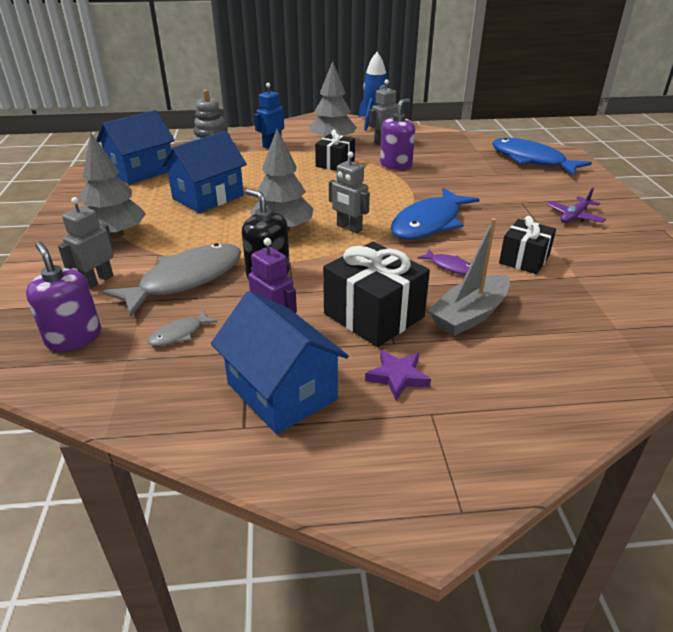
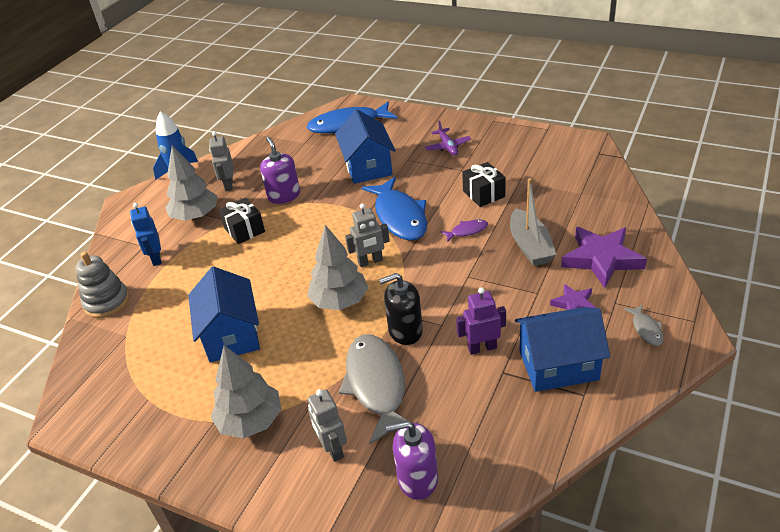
camera: 55 degrees left, 5 degrees up
blue house [96,110,175,184] -> blue house moved to [335,109,395,184]
grey fish [148,310,218,346] -> grey fish moved to [624,304,664,346]
black gift [323,242,430,347] -> none
none -> purple star [561,227,647,288]

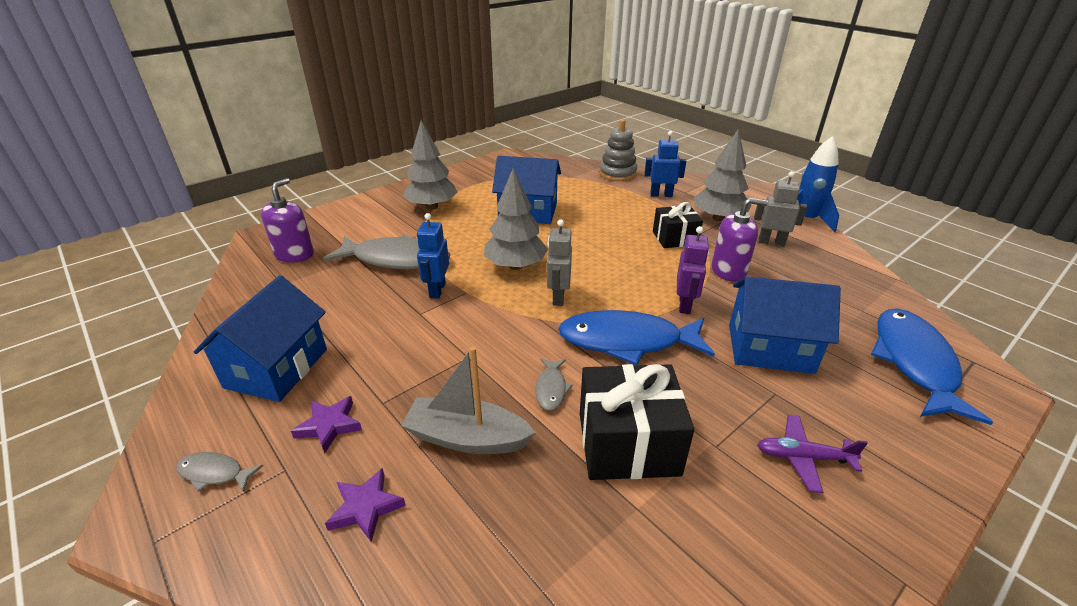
camera: 110 degrees right, 5 degrees down
grey robot [308,389,347,462] -> none
black soap dispenser [379,273,423,345] -> blue robot [417,213,449,299]
purple fish [440,220,488,242] -> grey fish [536,358,573,411]
purple robot [456,287,506,355] -> purple robot moved to [677,226,709,314]
black gift [462,162,506,207] -> black gift [580,364,694,480], size x1.57
purple star [561,227,647,288] -> purple star [325,468,406,542], size x0.53

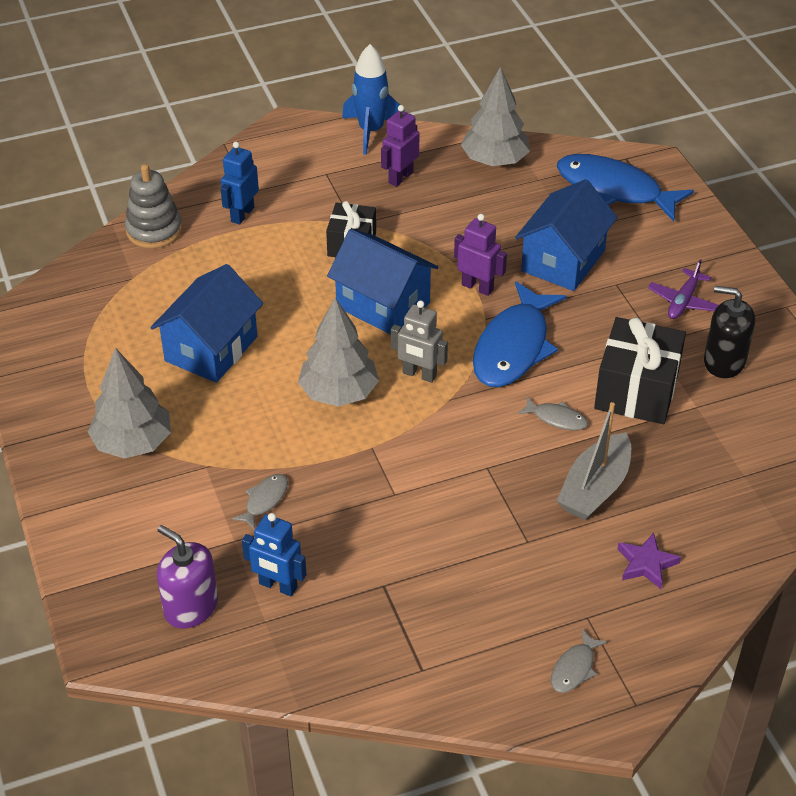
camera: 70 degrees left, 10 degrees up
blue house [194,275,327,402] -> blue house moved to [327,229,439,335]
purple star [291,396,362,453] -> none
grey fish [323,234,450,270] -> grey fish [232,474,288,530], size x0.44
blue robot [417,213,449,299] -> blue robot moved to [242,513,306,596]
grey tree [694,130,752,221] -> grey tree moved to [461,67,530,166]
purple soap dispenser [712,198,768,282] -> none
grey robot [754,171,807,246] -> purple robot [381,105,419,187]
none -> black soap dispenser [704,286,755,378]

